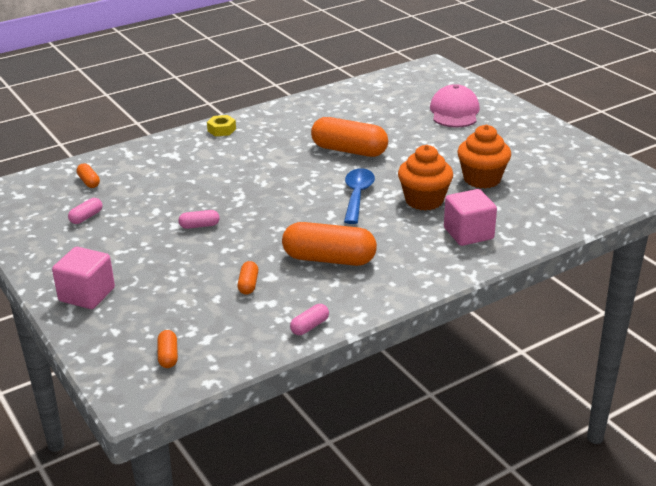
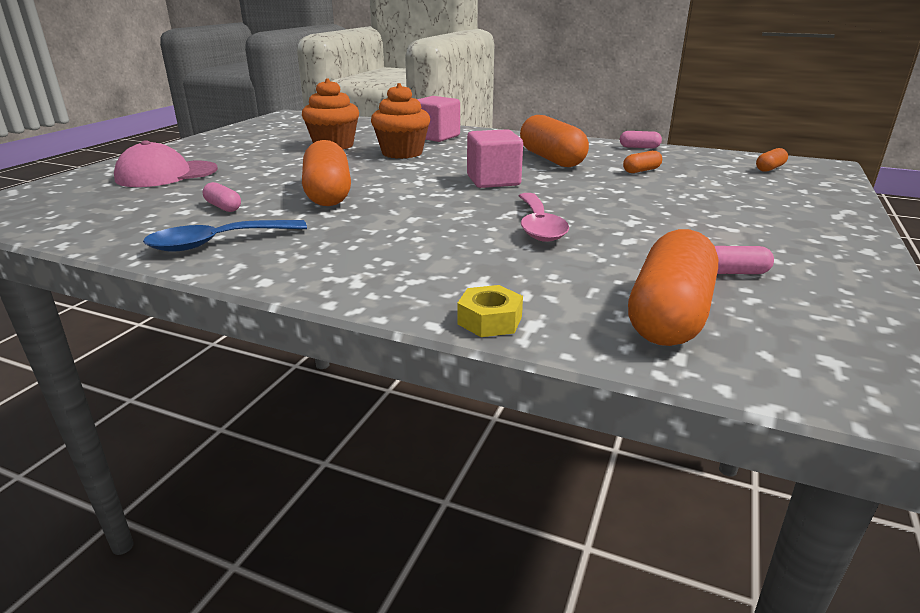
camera: 125 degrees left, 5 degrees down
pink cube [52,247,115,309] -> pink cube moved to [467,129,523,188]
orange capsule [76,163,100,188] -> orange capsule [628,229,718,346], size x2.21
pink capsule [179,210,220,229] -> pink capsule moved to [203,182,241,212]
yellow nut [207,115,236,136] -> yellow nut moved to [457,285,523,337]
blue spoon [344,168,375,224] -> blue spoon moved to [143,220,307,252]
none -> pink spoon [519,193,569,242]

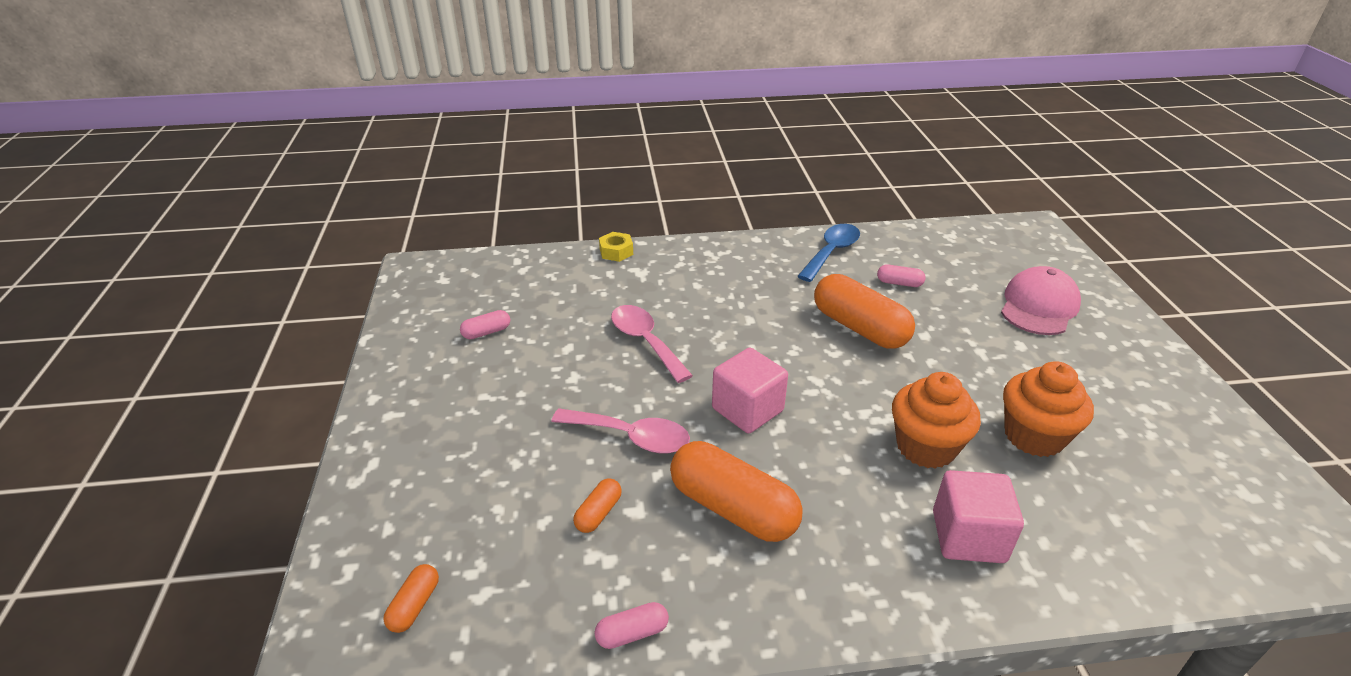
camera: 150 degrees right, 10 degrees up
orange capsule [628,229,718,346] -> none
none -> pink spoon [551,408,690,454]

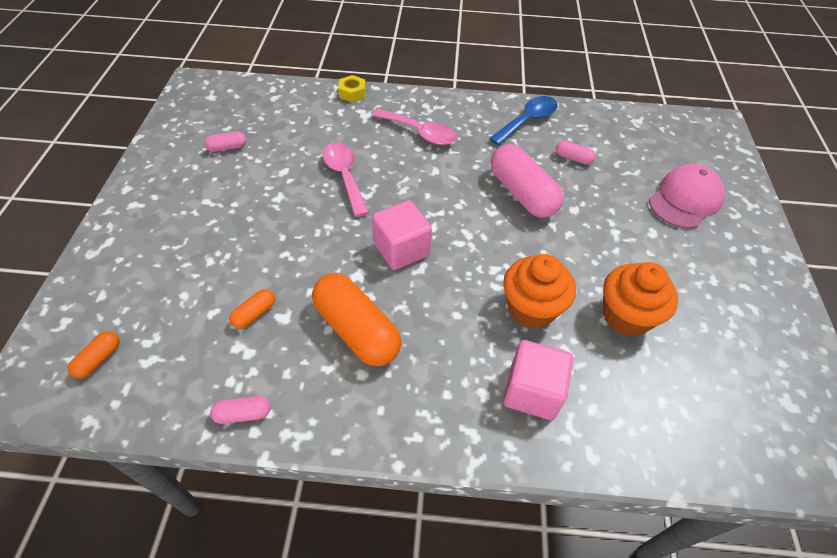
camera: 10 degrees right, 15 degrees up
pink spoon [551,408,690,454] -> pink spoon moved to [372,109,457,145]
orange capsule [814,274,915,349] -> pink capsule [491,144,563,218]

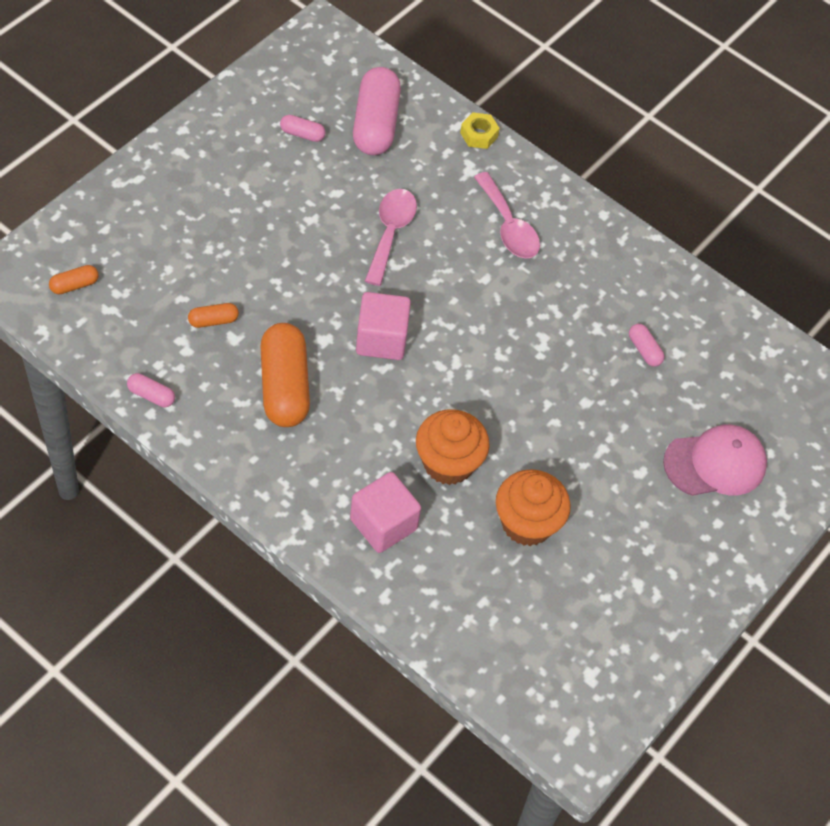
camera: 30 degrees right, 5 degrees up
blue spoon [489,96,558,145] -> none
pink capsule [491,144,563,218] -> pink capsule moved to [353,67,401,155]

